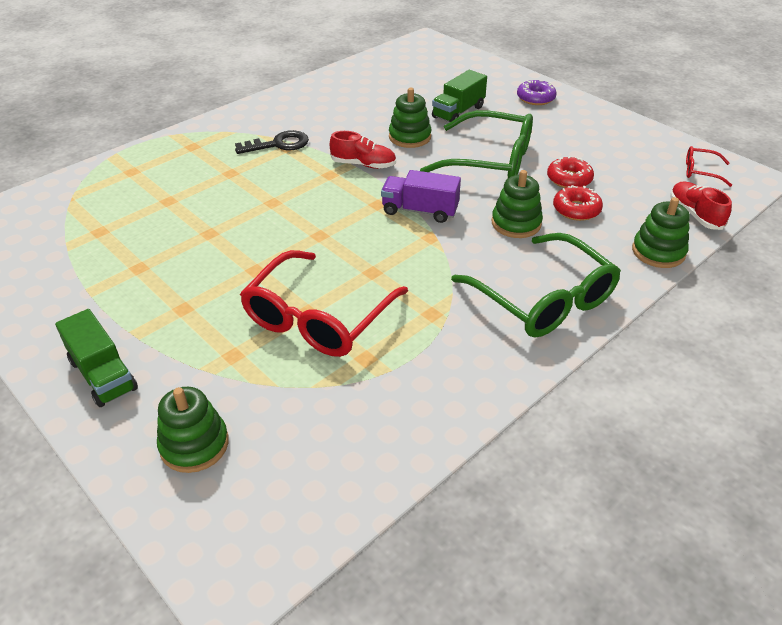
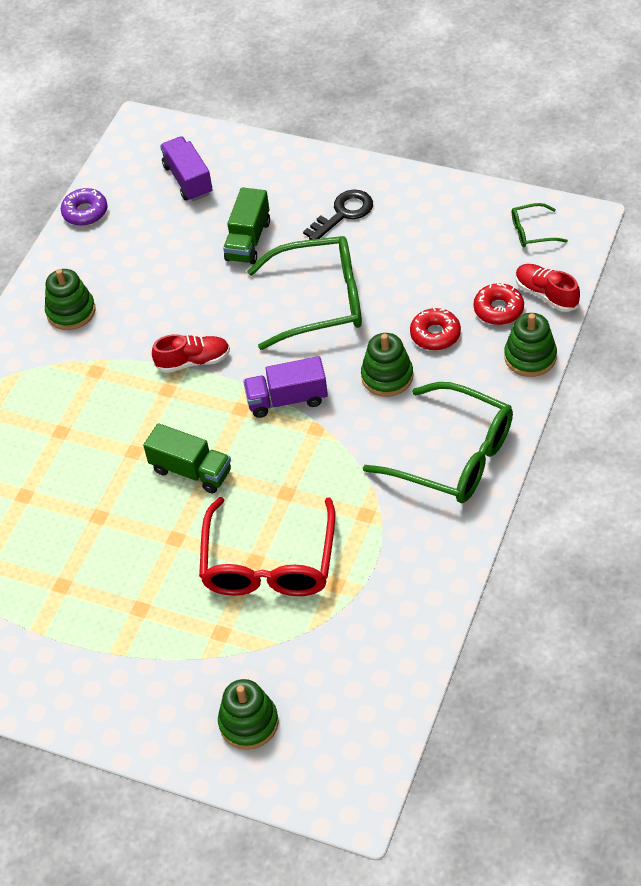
camera: 20 degrees left, 10 degrees up
green truck [55,309,138,407] -> green truck moved to [143,423,231,493]
black key [235,130,309,154] -> black key moved to [303,190,373,240]
green stacking toy [389,88,431,148] -> green stacking toy moved to [45,269,96,330]
purple donut [517,80,557,105] -> purple donut moved to [61,188,108,226]
red donut [547,156,594,188] -> red donut moved to [474,283,524,325]
red glasses [686,146,732,187] -> green glasses [512,203,568,247]
none -> purple truck [160,136,213,201]

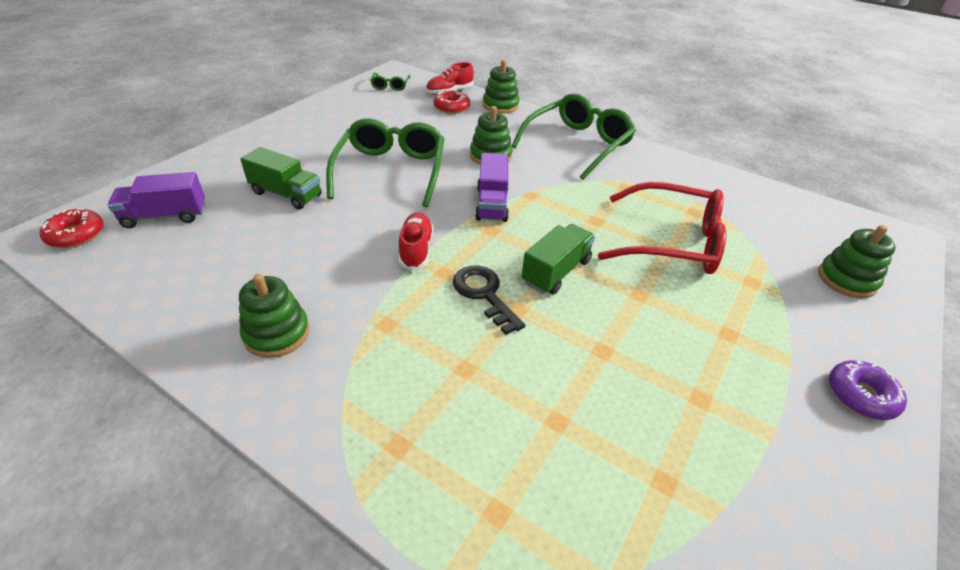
camera: 85 degrees left, 10 degrees down
purple donut [61,188,108,226] -> purple donut moved to [829,360,907,420]
black key [303,190,373,240] -> black key moved to [453,265,525,335]
red donut [410,307,461,350] -> red donut moved to [40,208,104,248]

